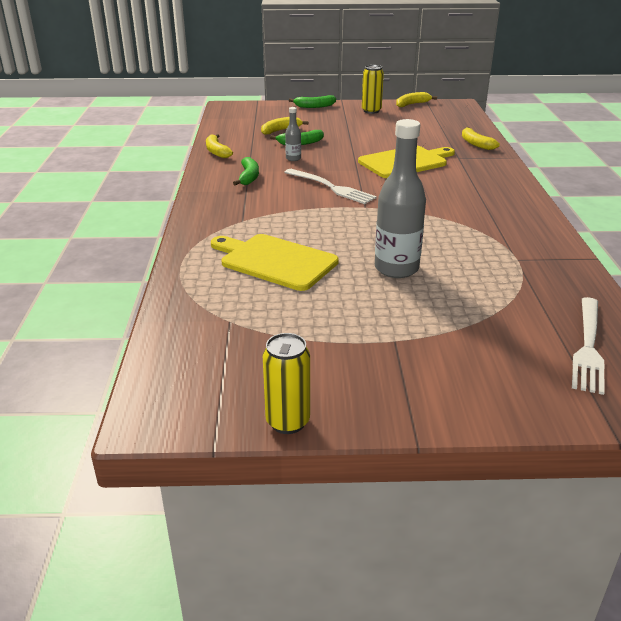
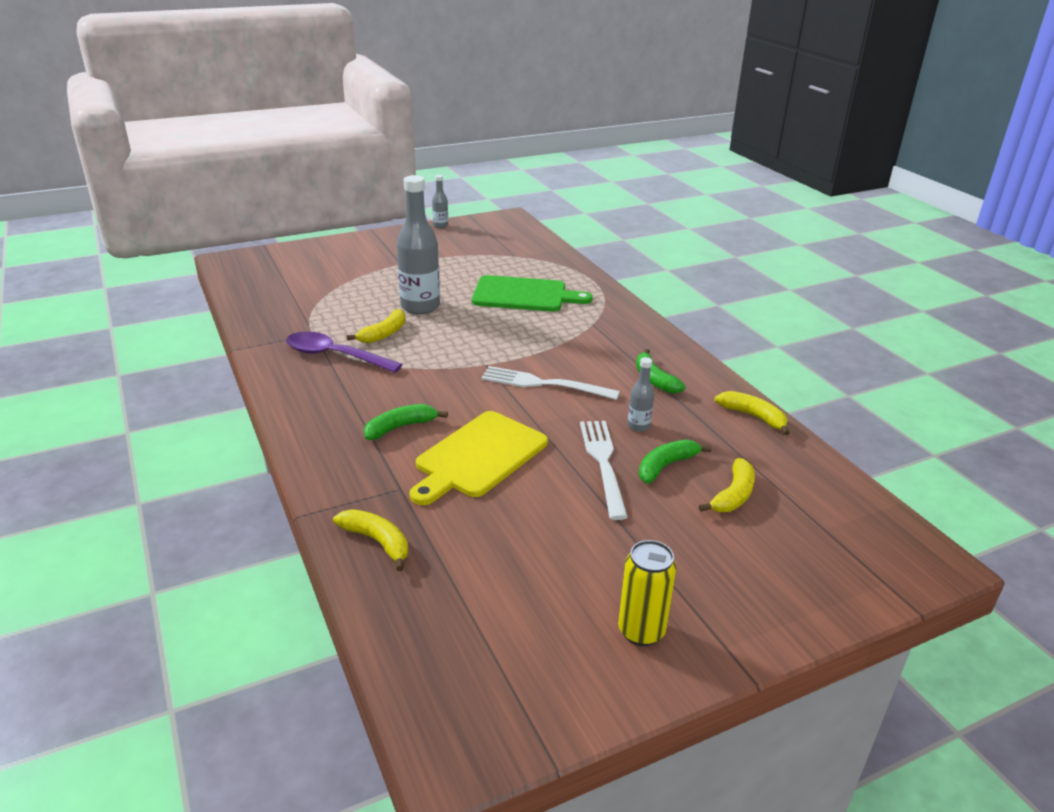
camera: 155 degrees right, 0 degrees up
yellow cutting board [211,234,339,291] -> green cutting board [472,275,593,312]
yellow can [263,333,310,434] -> grey bottle [432,175,448,228]
green banana [289,95,336,108] -> green banana moved to [364,404,448,440]
yellow banana [396,92,437,107] -> yellow banana moved to [347,309,406,343]
white fork [572,297,605,395] -> white fork moved to [580,421,628,520]
none -> purple spoon [286,331,402,373]

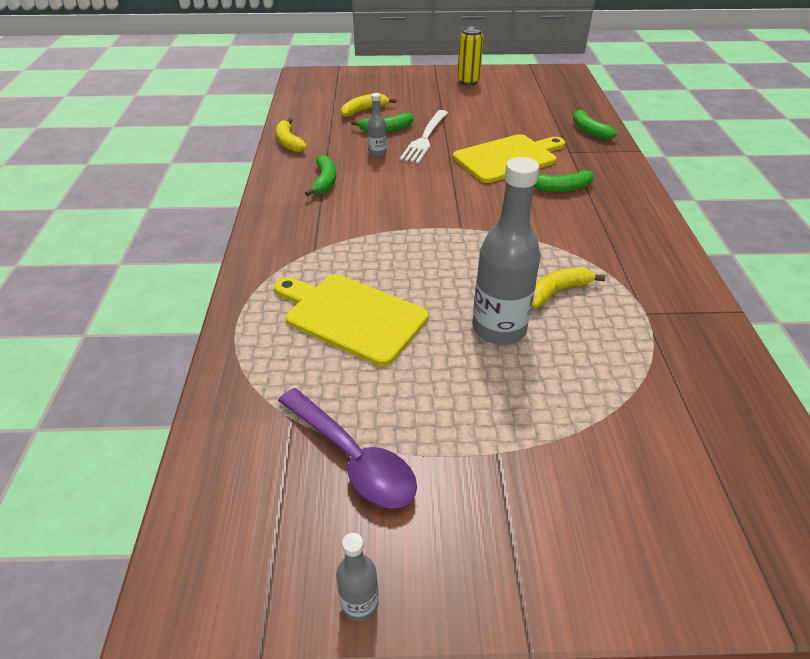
camera: 155 degrees left, 10 degrees up
purple spoon [286,331,402,373] -> purple spoon moved to [278,388,417,508]
yellow banana [333,509,408,571] -> green banana [573,108,618,140]
green cutting board [472,275,593,312] -> yellow cutting board [274,274,429,366]
white fork [481,366,620,400] -> none

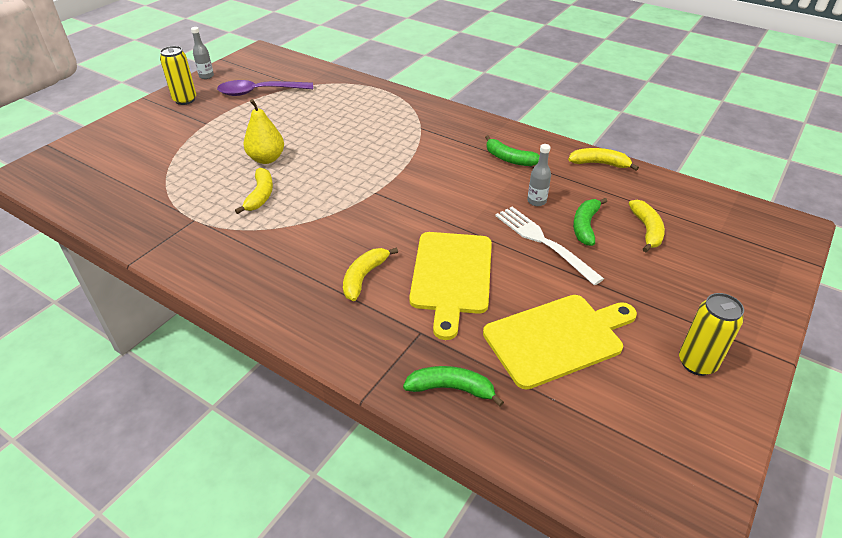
camera: 125 degrees right, 0 degrees up
yellow cutting board [274,274,429,366] -> yellow cutting board moved to [483,295,637,390]
grey bottle [473,157,541,345] -> yellow pear [243,99,284,164]
green banana [534,170,594,192] -> yellow banana [343,247,398,301]
none -> yellow can [160,46,196,105]

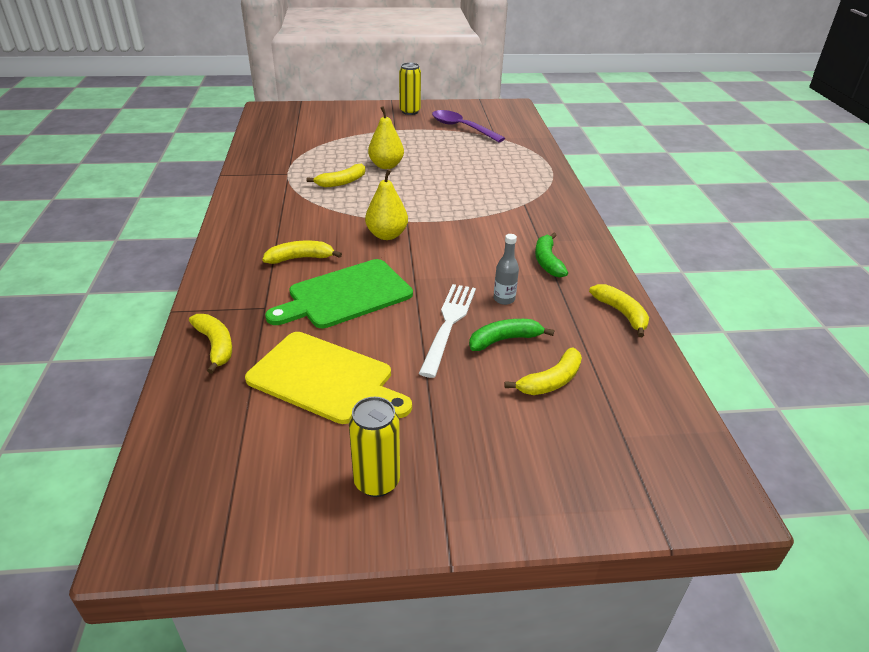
camera: 50 degrees right, 5 degrees down
grey bottle [191,27,214,79] -> none
green banana [403,366,504,406] -> yellow banana [189,314,232,374]
yellow cutting board [409,232,492,340] -> green cutting board [265,259,413,328]
none -> yellow pear [365,169,408,240]

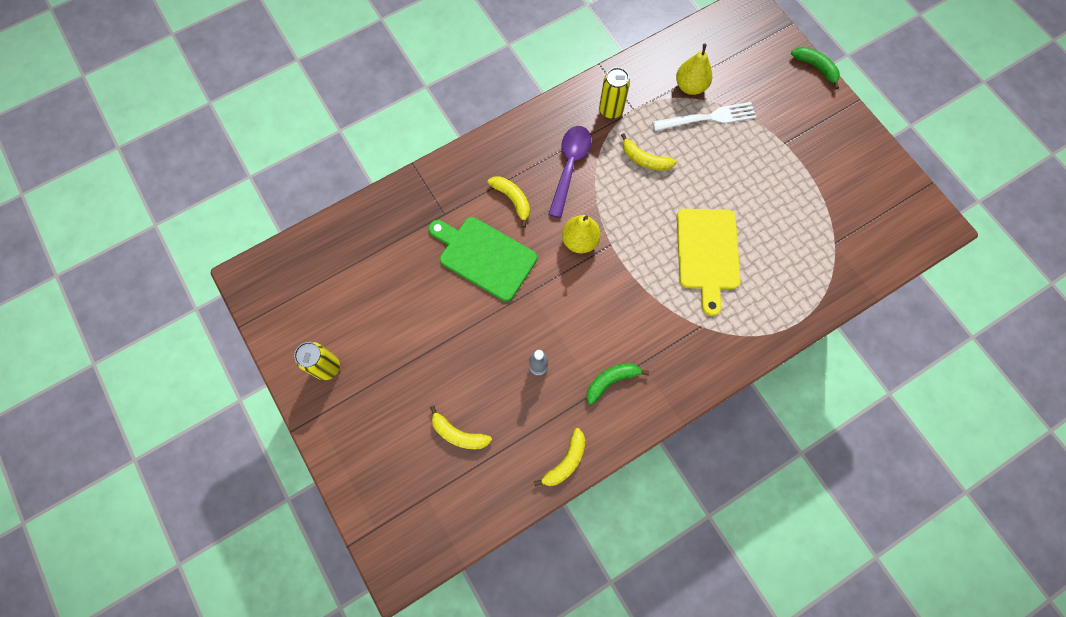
camera: 65 degrees right, 35 degrees up
yellow banana [189,314,232,374] -> none
yellow cutting board [245,332,412,424] -> yellow cutting board moved to [677,209,741,316]
yellow pear [368,106,404,169] -> yellow pear moved to [676,44,712,95]
yellow can [399,63,421,115] -> yellow can moved to [599,67,630,119]
white fork [419,284,476,378] -> white fork moved to [653,102,756,131]
purple spoon [432,110,505,142] -> purple spoon moved to [548,126,592,218]
green banana [469,319,554,351] -> green banana moved to [791,47,840,89]

